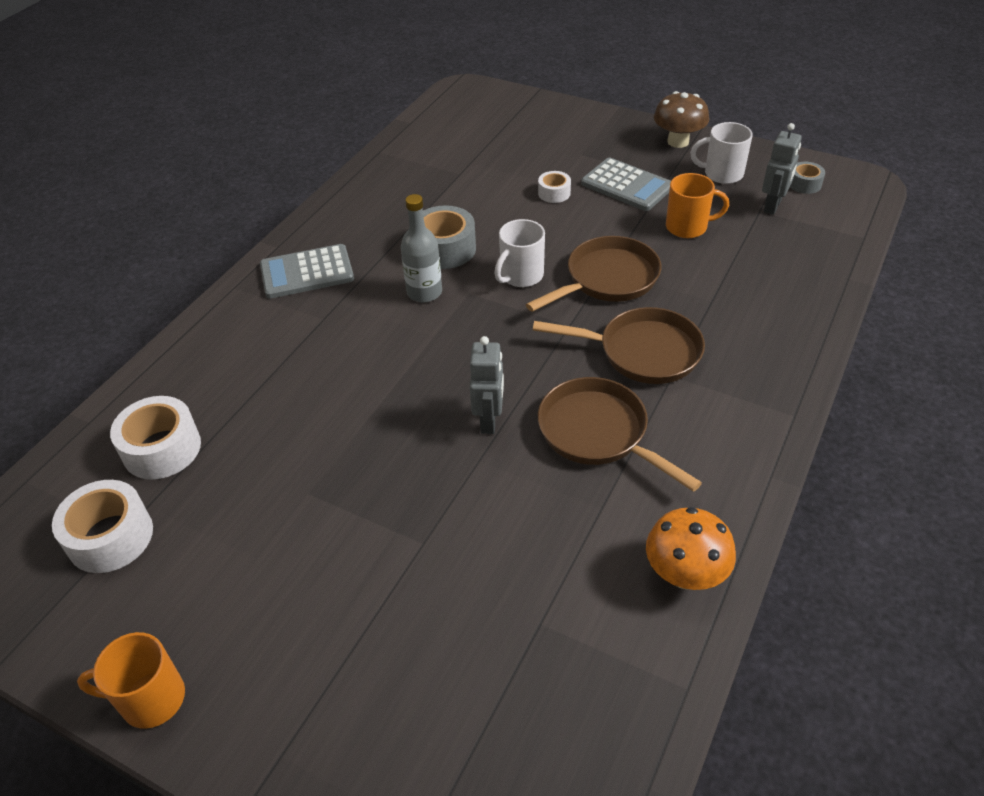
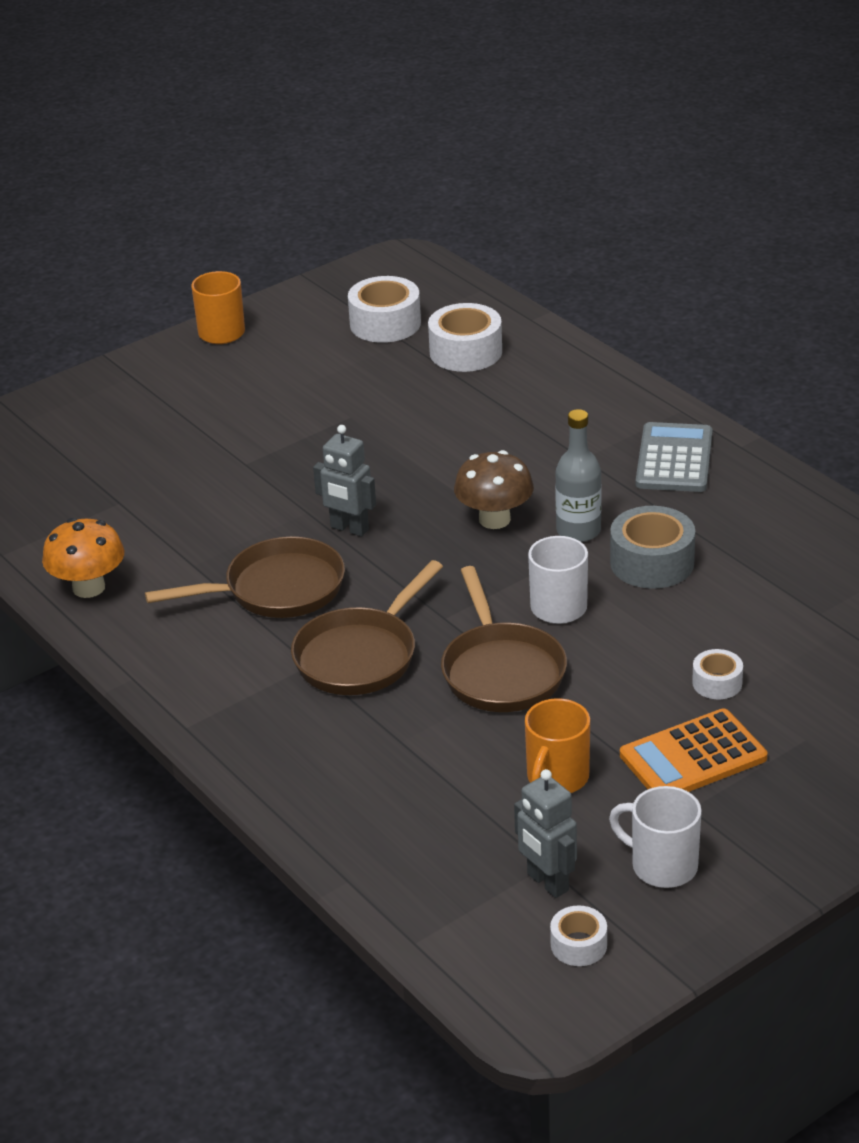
camera: 115 degrees right, 10 degrees down
grey calculator [581,158,671,211] -> orange calculator [620,708,767,792]
brown mushroom [654,91,709,148] -> brown mushroom moved to [454,450,534,529]
white mug [690,122,753,184] -> white mug turned 90 degrees counterclockwise [609,786,702,888]
grey tape [790,162,825,194] -> white tape [550,906,607,966]

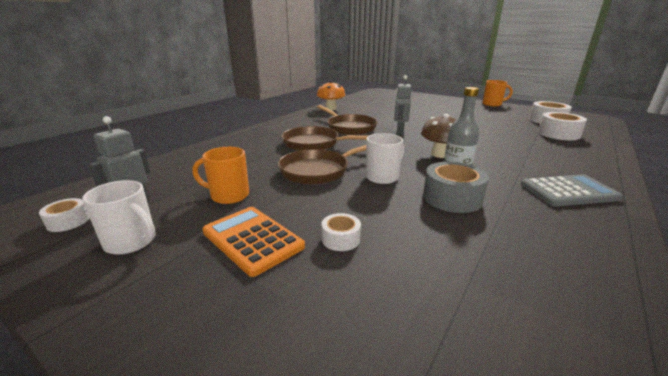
camera: 70 degrees right, 10 degrees down
white mug [609,786,702,888] -> white mug turned 105 degrees clockwise [82,180,156,255]

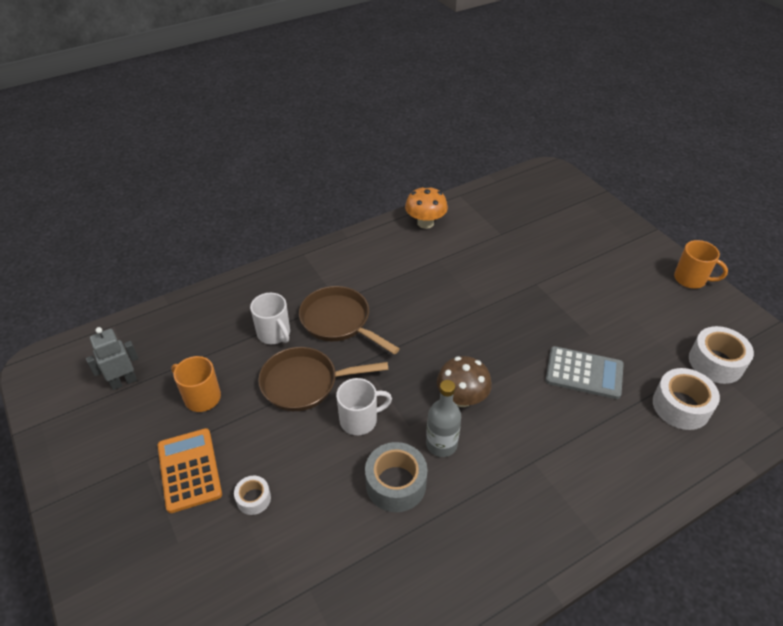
camera: 25 degrees right, 20 degrees up
white tape [39,198,89,232] -> none
white mug [82,180,156,255] -> white mug moved to [250,293,290,344]
brown pan [317,105,377,135] -> none
grey robot [394,75,411,135] -> none
grey calculator [521,175,623,207] -> grey calculator moved to [545,346,624,399]

